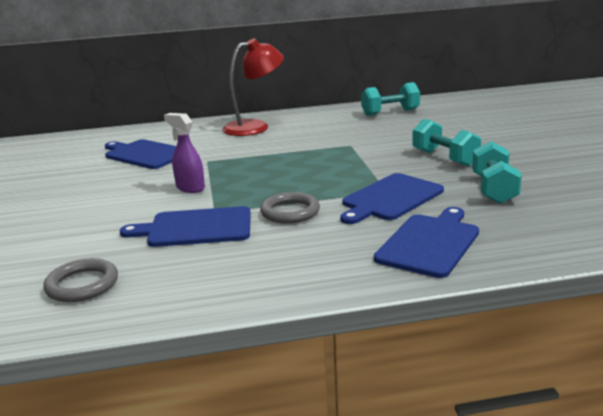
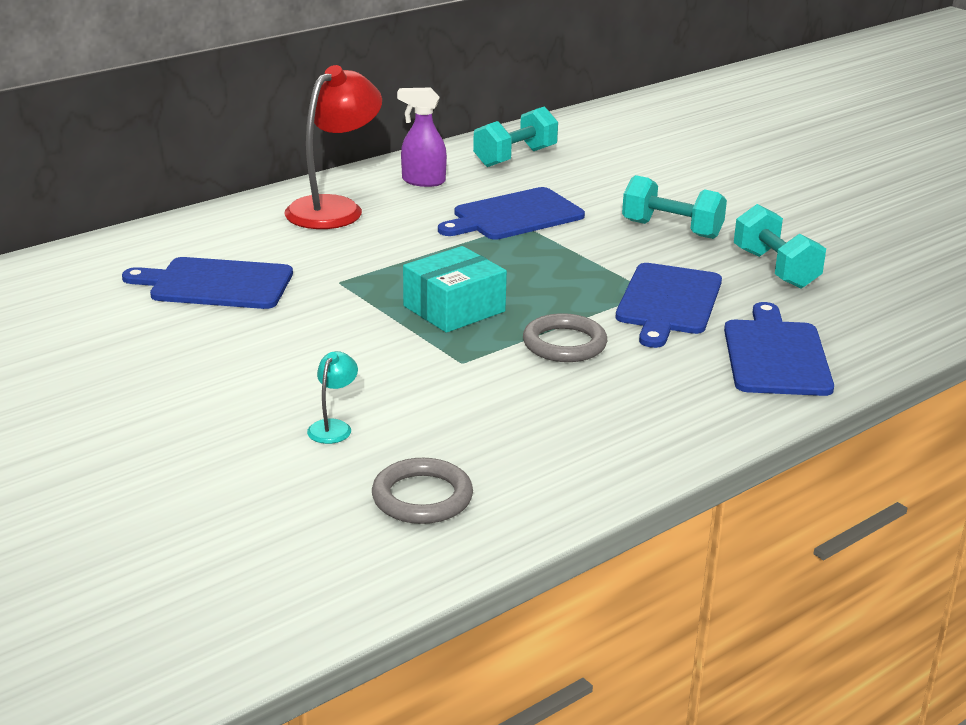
camera: 30 degrees left, 5 degrees up
blue cutting board [120,206,251,247] -> blue cutting board moved to [438,187,585,240]
purple spray bottle [164,113,205,193] -> purple spray bottle moved to [397,88,447,187]
none -> turquoise lamp [307,351,358,444]
none -> turquoise box [403,246,507,333]

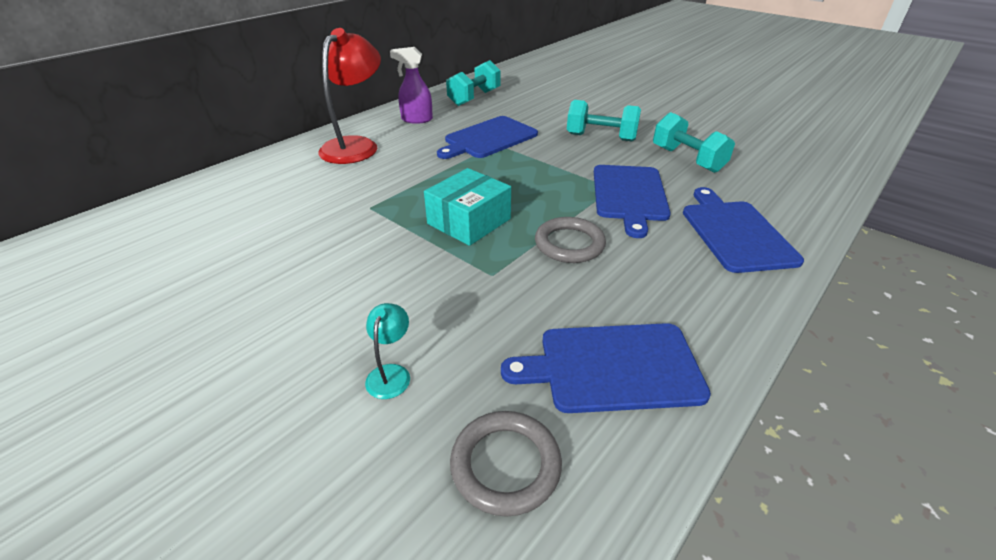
camera: 10 degrees left, 10 degrees up
blue cutting board [122,257,293,309] -> blue cutting board moved to [501,323,711,413]

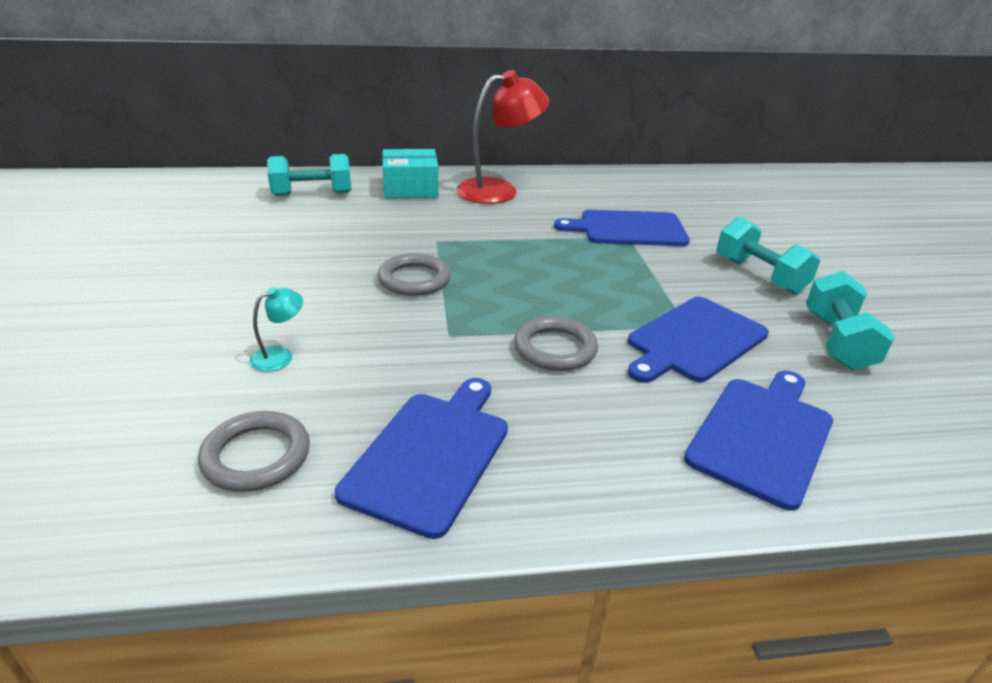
camera: 40 degrees right, 5 degrees down
purple spray bottle [390,47,433,124] -> none
turquoise box [424,168,511,246] -> turquoise box moved to [382,149,439,199]
turquoise dumbbell [446,60,501,106] -> turquoise dumbbell moved to [267,154,351,196]
blue cutting board [501,323,711,413] -> blue cutting board turned 75 degrees clockwise [335,378,508,539]
none -> grey ring [378,253,451,296]

